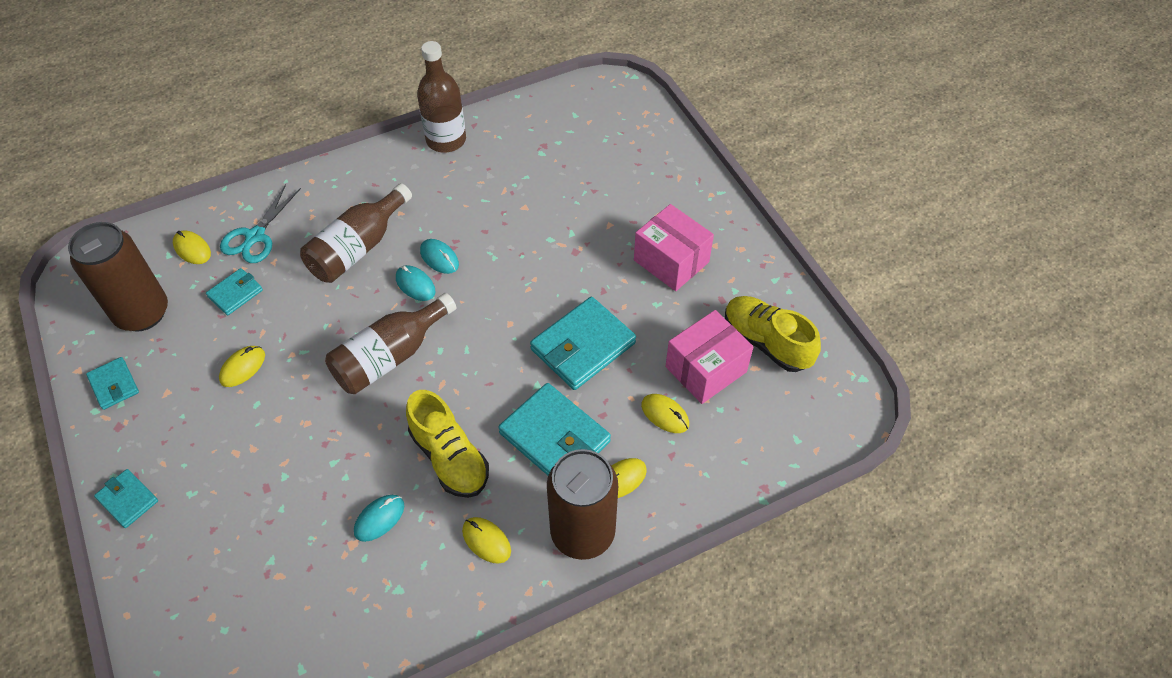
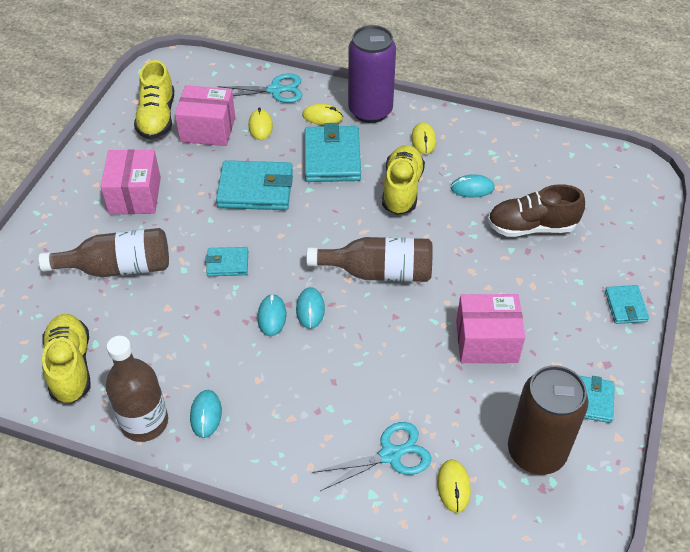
camera: 135 degrees left, 5 degrees down
turquoise wallet [206,268,263,315] -> turquoise wallet moved to [205,247,248,276]
yellow mouse [219,346,265,387] -> pink box [456,294,525,363]
brown bottle [300,183,412,283] -> brown bottle moved to [39,228,169,277]
brown can [547,449,618,560] -> purple can [348,25,396,123]
none -> yellow shoe [42,314,91,403]
none -> turquoise mouse [190,390,222,438]
none -> turquoise scissors [217,74,302,103]
none -> brown shoe [488,184,585,237]

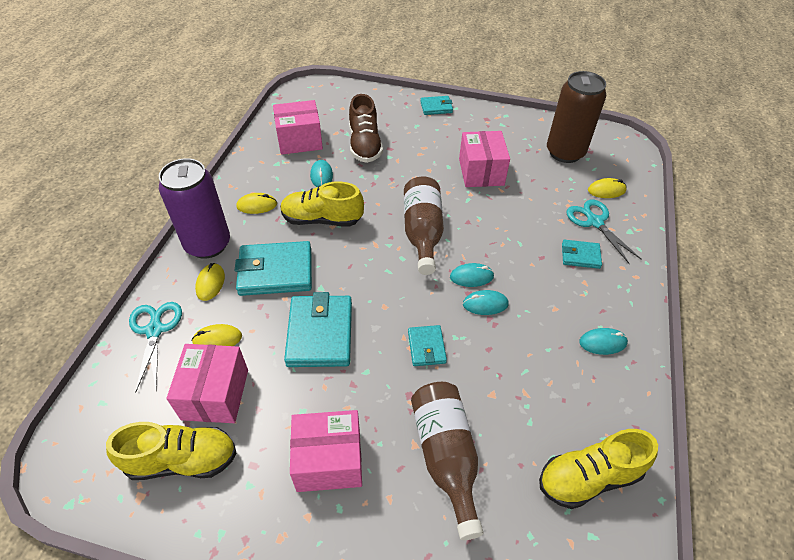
camera: 95 degrees left, 0 degrees up
brown bottle [106,336,168,442] -> none
turquoise wallet [580,376,615,423] -> turquoise wallet moved to [562,240,602,269]
none -> pink box [273,100,323,155]

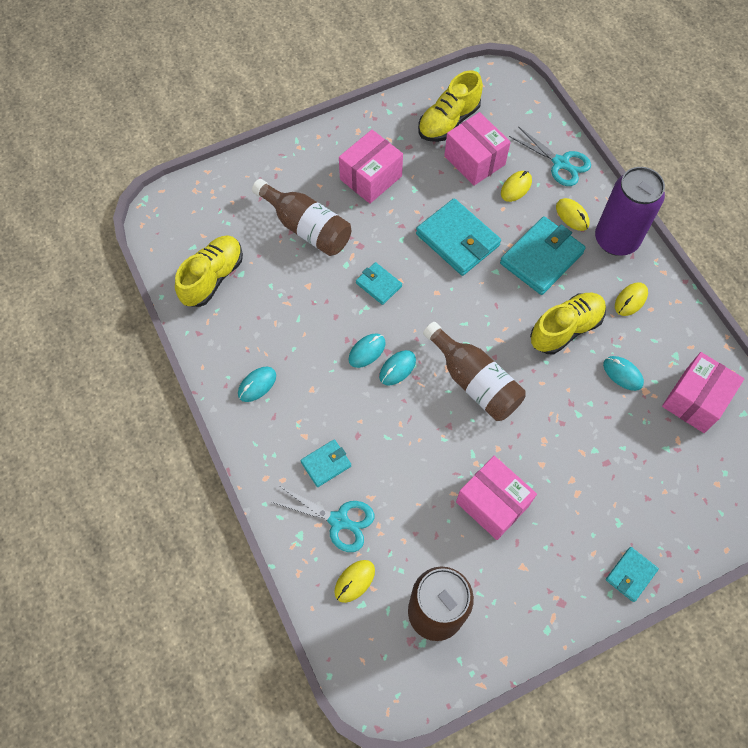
camera: 140 degrees right, 15 degrees up
brown shoe [349,94,383,163] -> none

